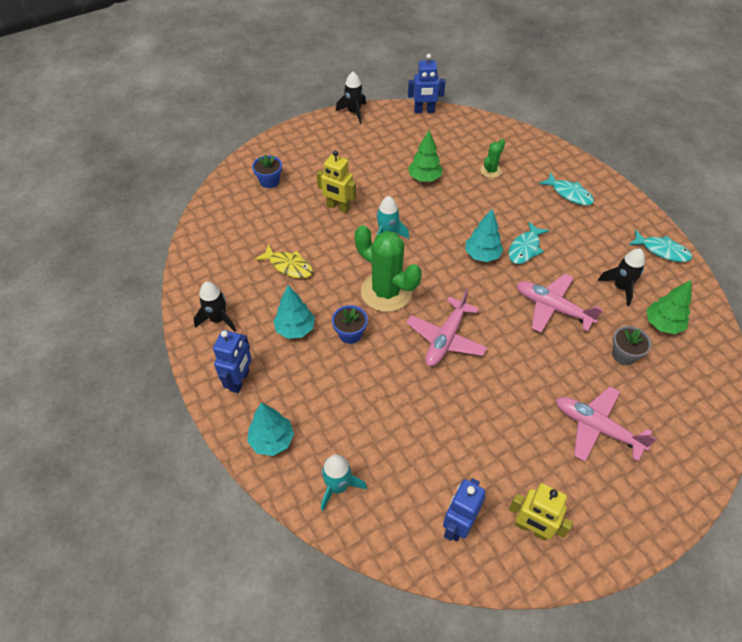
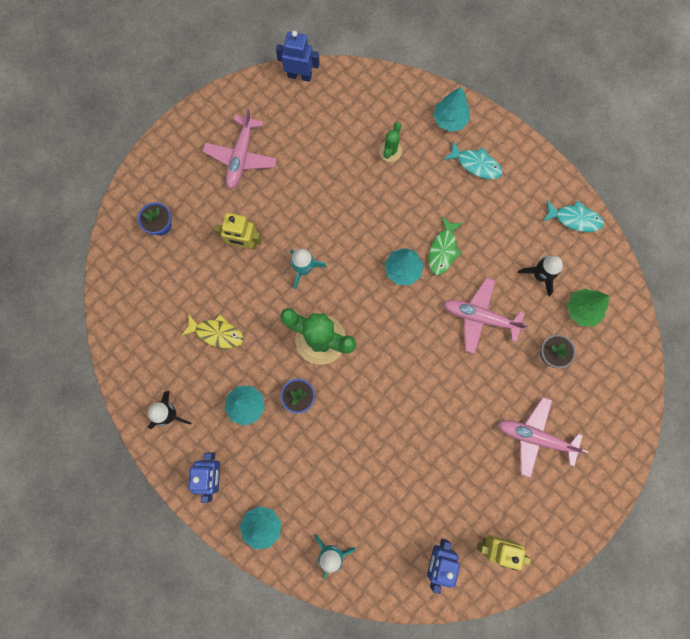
camera: 15 degrees left, 25 degrees up
black rocket [336,72,366,124] -> none
pink plane [406,289,487,366] -> pink plane moved to [203,108,277,189]
blue robot [408,54,446,113] -> blue robot turned 150 degrees counterclockwise [276,31,320,82]
green tree [408,130,443,182] -> none
turquoise fish [509,222,549,264] -> green fish [428,216,463,275]
none -> turquoise tree [433,87,470,132]

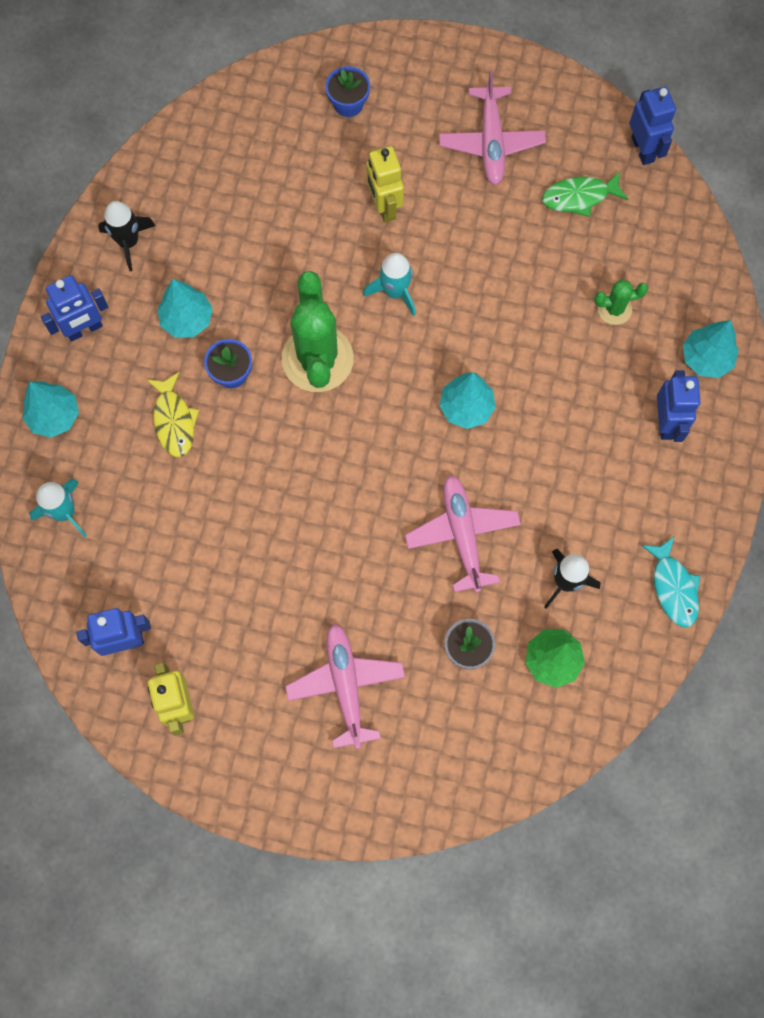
camera: 60 degrees right, 5 degrees down
yellow fish [181,313,244,348] -> yellow fish moved to [147,372,199,457]
pink plane [203,108,277,189] -> pink plane turned 75 degrees counterclockwise [439,71,546,185]
green fish [428,216,463,275] -> green fish moved to [542,171,628,217]
turquoise fish [443,141,502,179] -> blue robot [657,370,701,442]

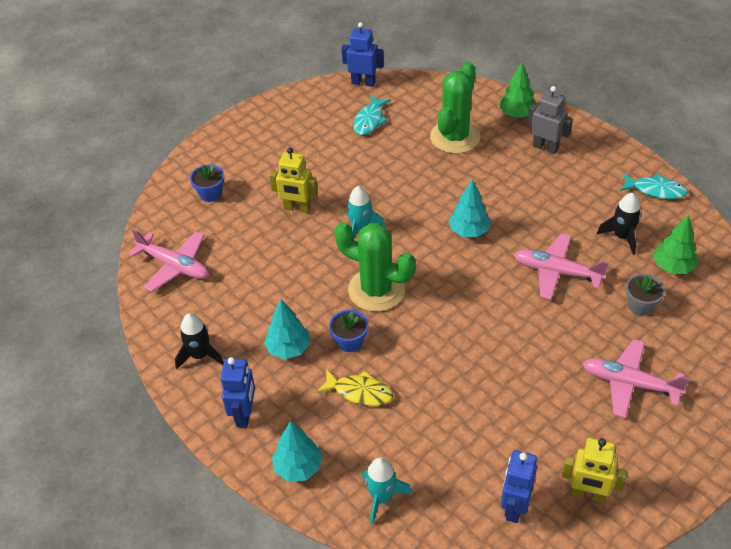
camera: 55 degrees left, 25 degrees down
pink plane [439,71,546,185] -> pink plane moved to [128,229,209,292]
green fish [542,171,628,217] -> turquoise fish [353,95,391,135]
green cactus [594,279,648,325] -> green cactus [430,61,480,154], size x2.05
blue robot [657,370,701,442] -> grey robot [527,86,573,154]
turquoise tree [683,320,739,378] -> green tree [499,63,536,118]

